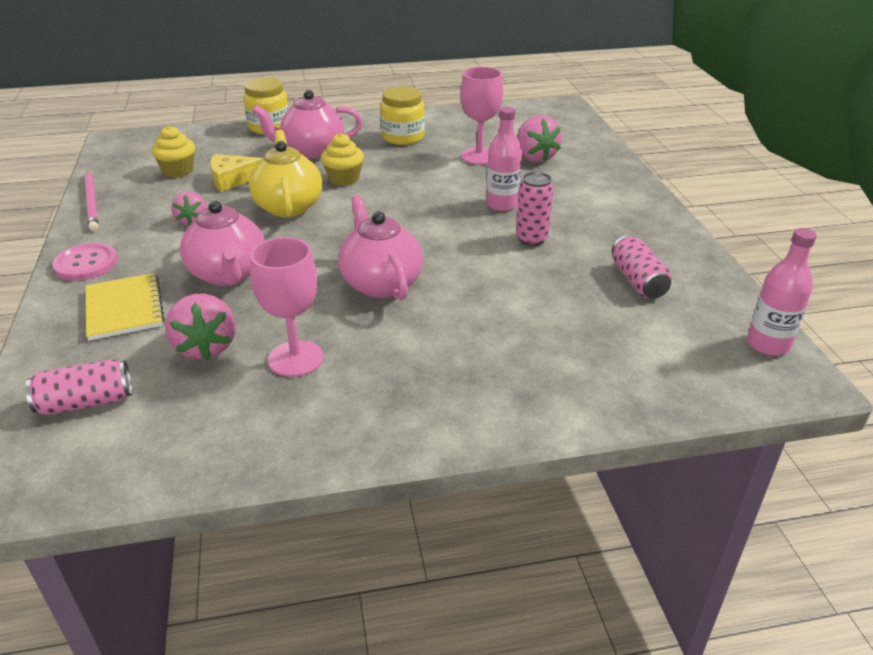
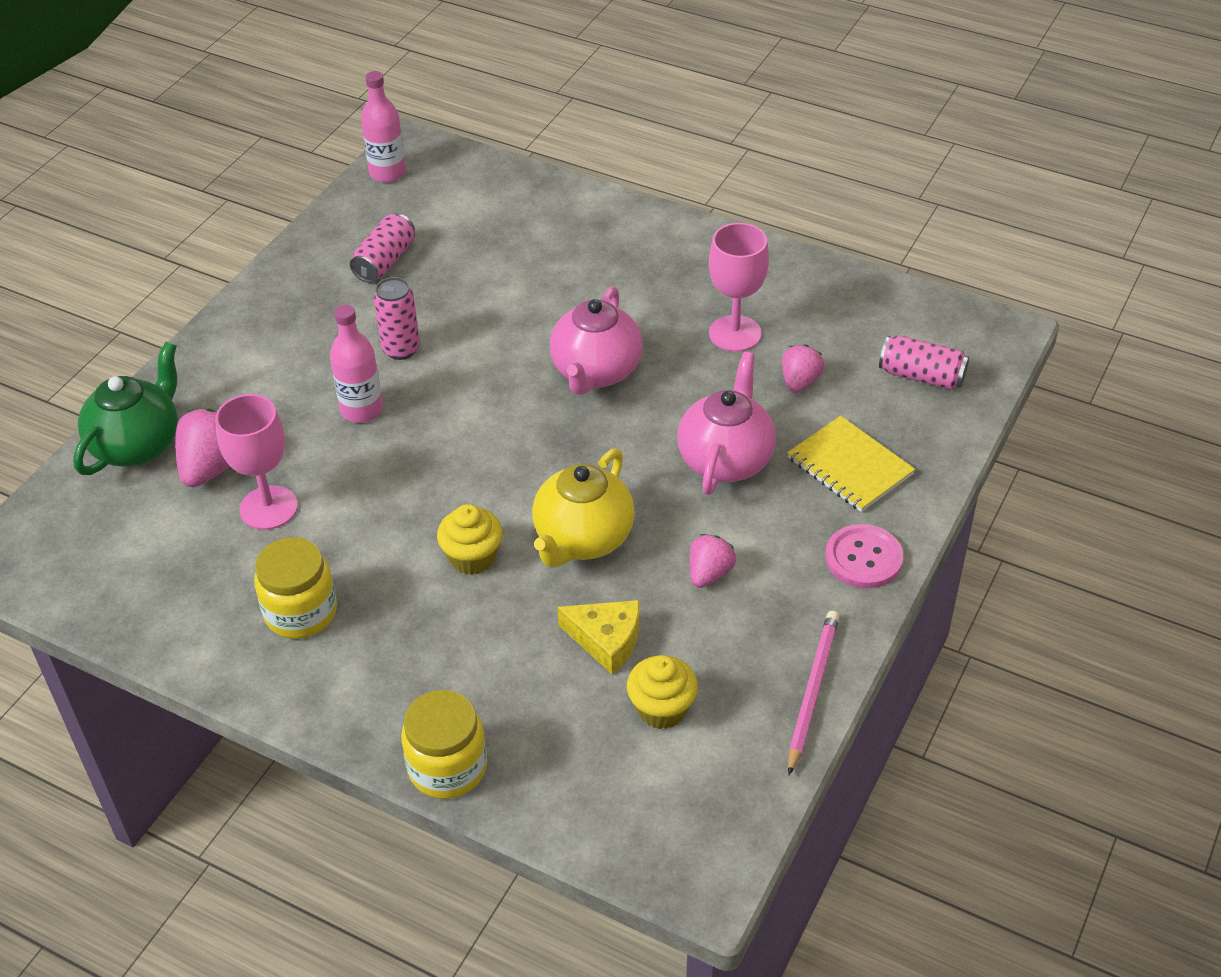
camera: 140 degrees left, 10 degrees up
yellow notebook [86,273,165,341] -> yellow notebook turned 60 degrees counterclockwise [787,416,915,512]
pink strawberry [165,294,236,361] -> pink strawberry [782,345,824,393], size x0.65
pink teapot [252,90,363,158] -> none
none -> green teapot [73,342,178,475]

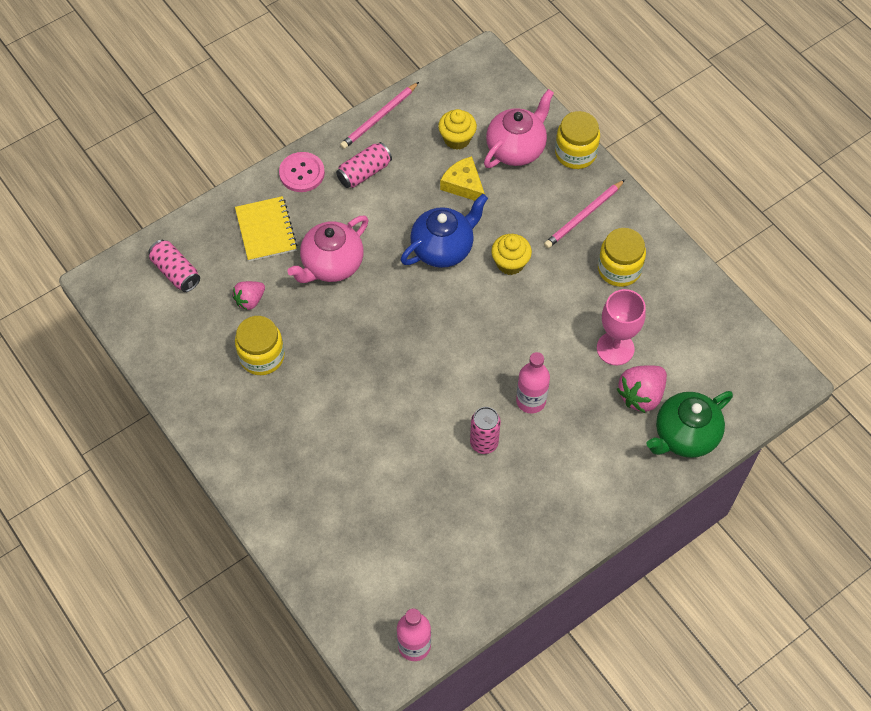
camera: 155 degrees left, 15 degrees up
pink can [350,213,415,283] -> pink can moved to [336,142,392,188]
yellow teapot [532,448,635,568] -> blue teapot [401,194,488,268]
pink teapot [550,286,643,395] -> pink teapot moved to [484,89,554,168]
pink strawberry [690,534,736,588] -> none
pink goblet [709,223,769,352] -> yellow jar [235,316,285,375]
none -> pink pencil [544,180,625,248]

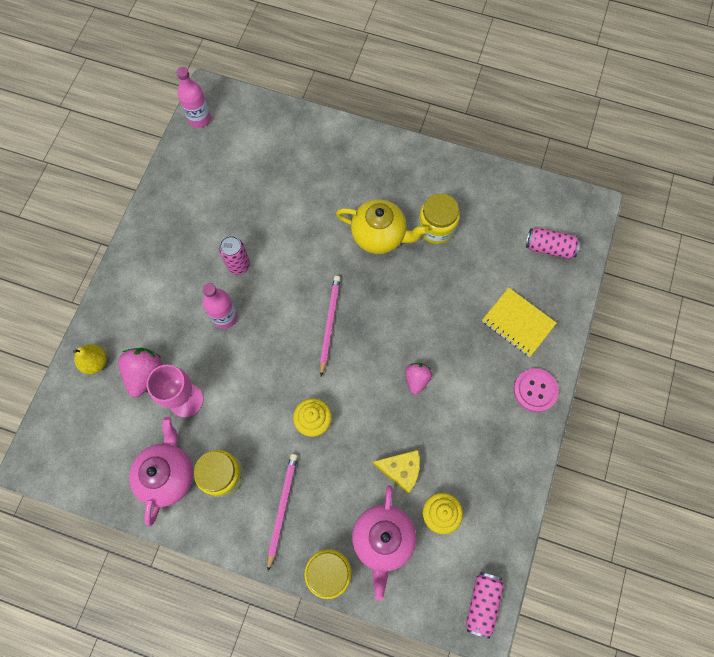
camera: 145 degrees right, 10 degrees up
pink strawberry [232,281,265,311] -> pink strawberry moved to [405,363,432,395]
pink teapot [287,216,368,283] -> pink teapot moved to [129,417,194,527]
pink can [336,142,392,188] -> pink can moved to [466,572,504,639]
pink pencil [340,82,419,149] -> pink pencil moved to [320,276,341,376]
blue teapot [401,194,488,268] -> none
green teapot [646,391,733,458] -> yellow pear [73,344,107,374]
none -> yellow teapot [336,199,428,254]

